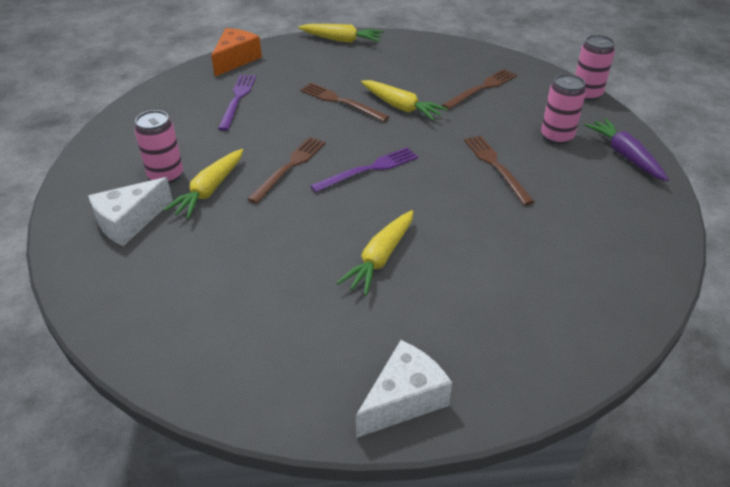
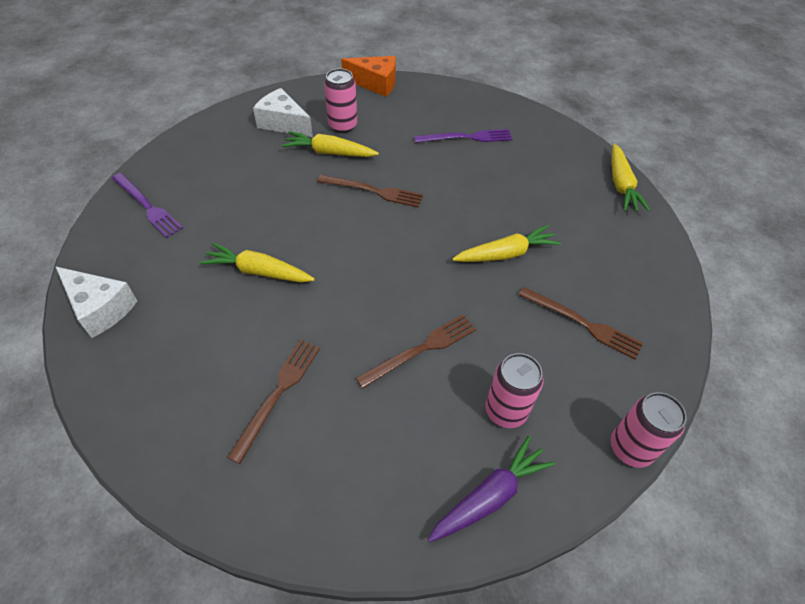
camera: 75 degrees right, 10 degrees up
orange cheese [211,28,262,77] -> orange cheese moved to [341,56,396,97]
brown fork [300,83,390,122] -> brown fork moved to [227,340,320,464]
purple fork [311,147,418,193] -> purple fork moved to [112,173,183,238]
yellow carrot [361,80,448,121] -> yellow carrot turned 135 degrees counterclockwise [452,225,561,262]

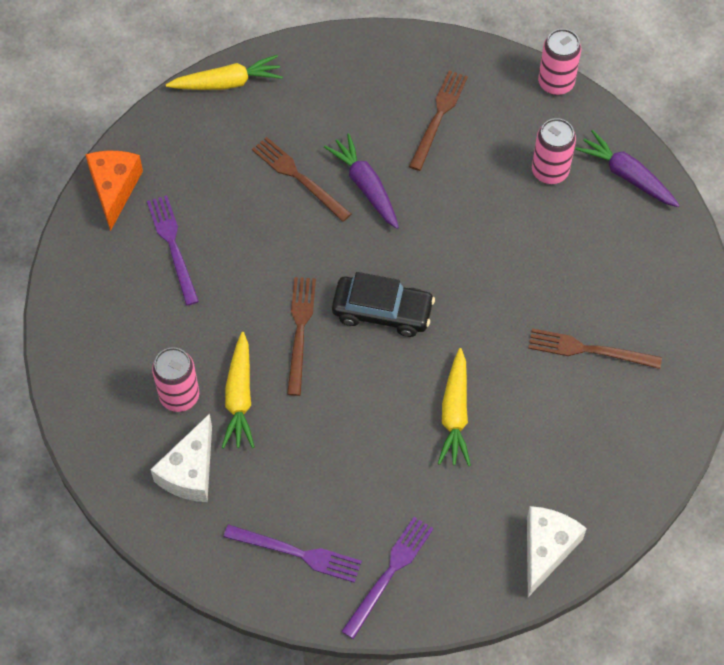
camera: 100 degrees left, 10 degrees up
orange cheese [341,56,396,97] -> orange cheese moved to [85,151,143,231]
brown fork [356,315,476,388] -> brown fork moved to [252,137,351,222]
yellow carrot [452,225,561,262] -> purple carrot [324,133,399,229]
none -> purple fork [223,524,362,583]
none -> black car [332,272,435,337]

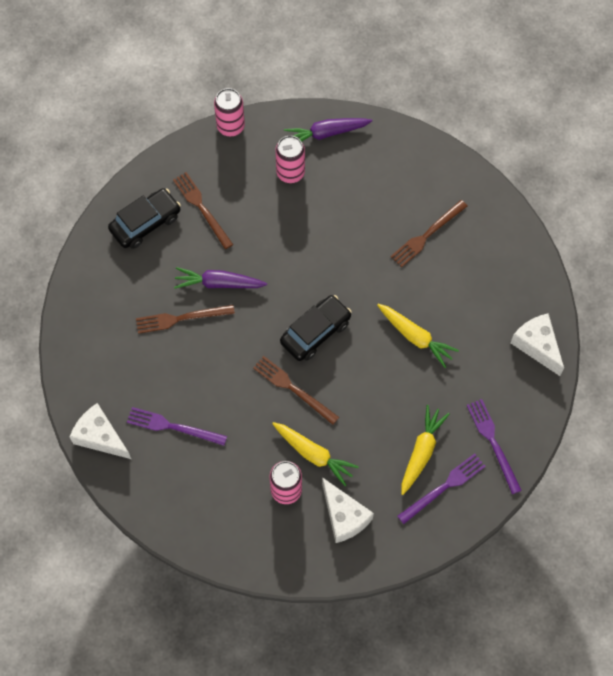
camera: 55 degrees left, 5 degrees up
orange cheese [85,151,143,231] -> white cheese [70,403,131,459]
yellow carrot [166,55,283,90] -> yellow carrot moved to [401,405,450,495]
none -> black car [108,188,181,249]

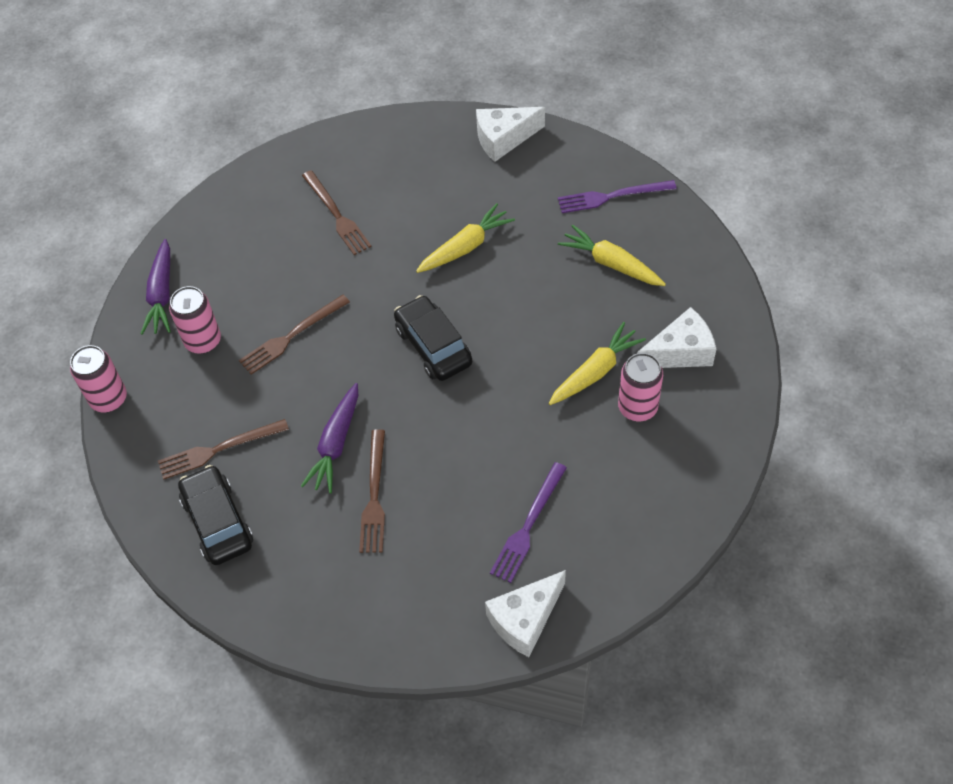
camera: 75 degrees left, 10 degrees down
brown fork [253,356,339,425] -> brown fork moved to [239,295,350,375]
purple fork [397,453,486,524] -> none

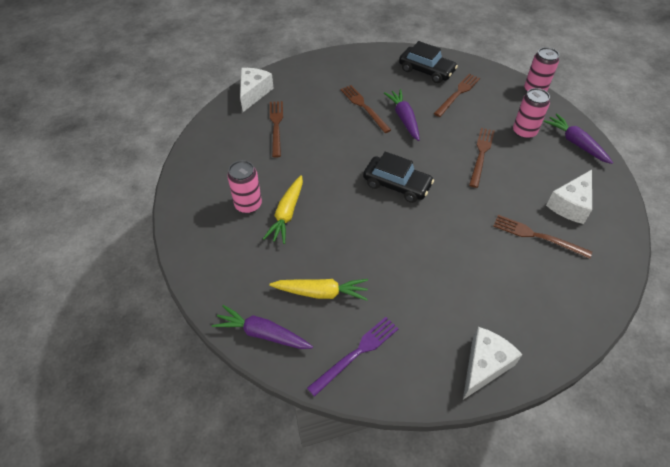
camera: 145 degrees right, 5 degrees down
yellow carrot [416,203,515,273] -> none
purple fork [490,462,567,583] -> brown fork [270,101,283,158]
white cheese [637,307,716,368] -> white cheese moved to [546,170,592,224]
none -> purple carrot [212,305,313,349]

